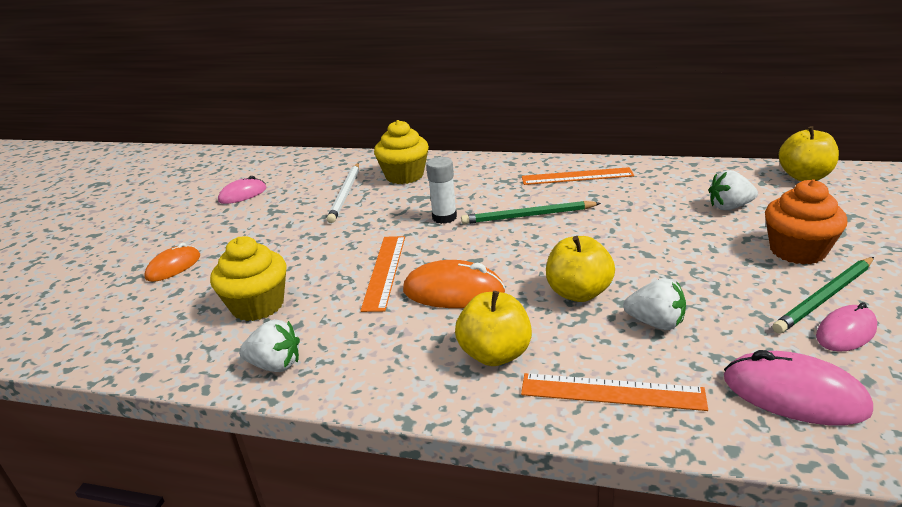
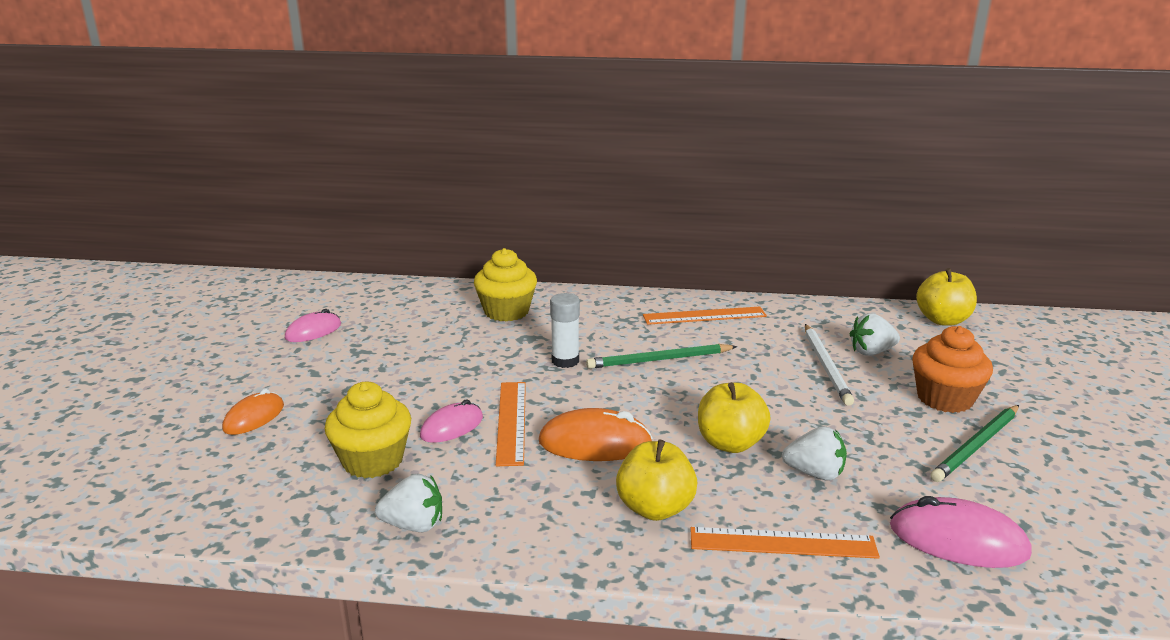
camera: 10 degrees left, 5 degrees down
white pencil [327,163,359,223] -> white pencil moved to [805,324,854,406]
pink mouse [816,302,878,352] -> pink mouse moved to [420,400,483,443]

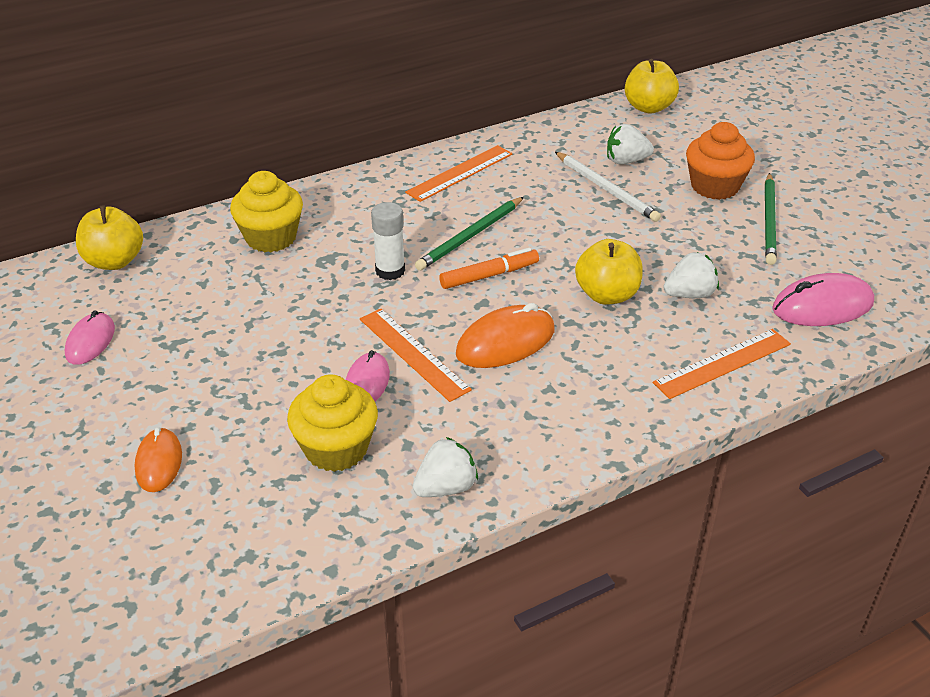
camera: 35 degrees left, 15 degrees up
yellow apple [616,439,697,521] -> yellow apple moved to [76,206,143,270]
white strawberry [850,313,900,356] -> white strawberry turned 45 degrees clockwise [607,124,654,165]
none -> orange marker [439,248,539,289]

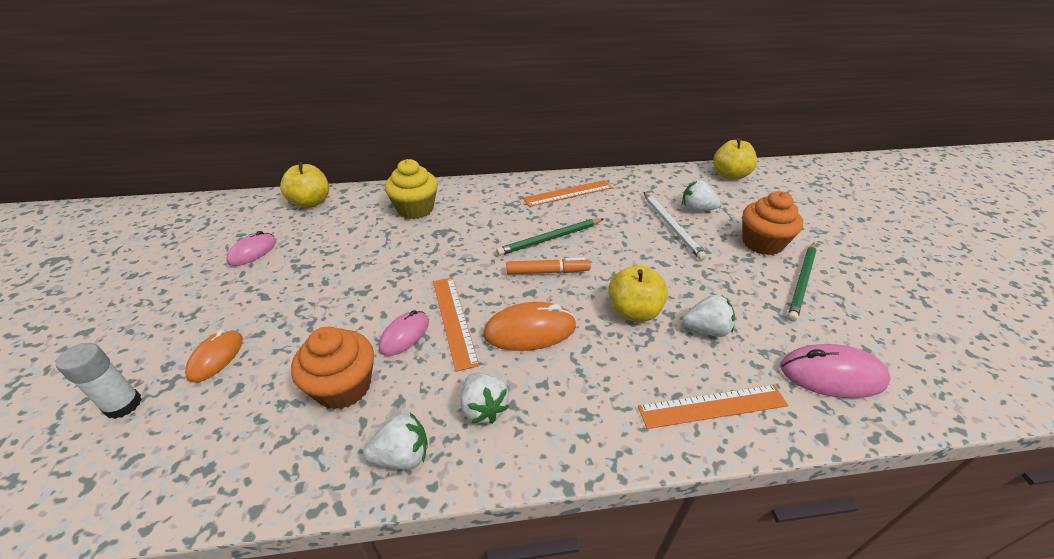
camera: 20 degrees right, 0 degrees up
yellow cupcake [287,374,378,472] -> orange cupcake [291,326,374,409]
white glue stick [371,202,405,280] -> white glue stick moved to [56,343,142,419]
none -> white strawberry [460,373,509,424]

